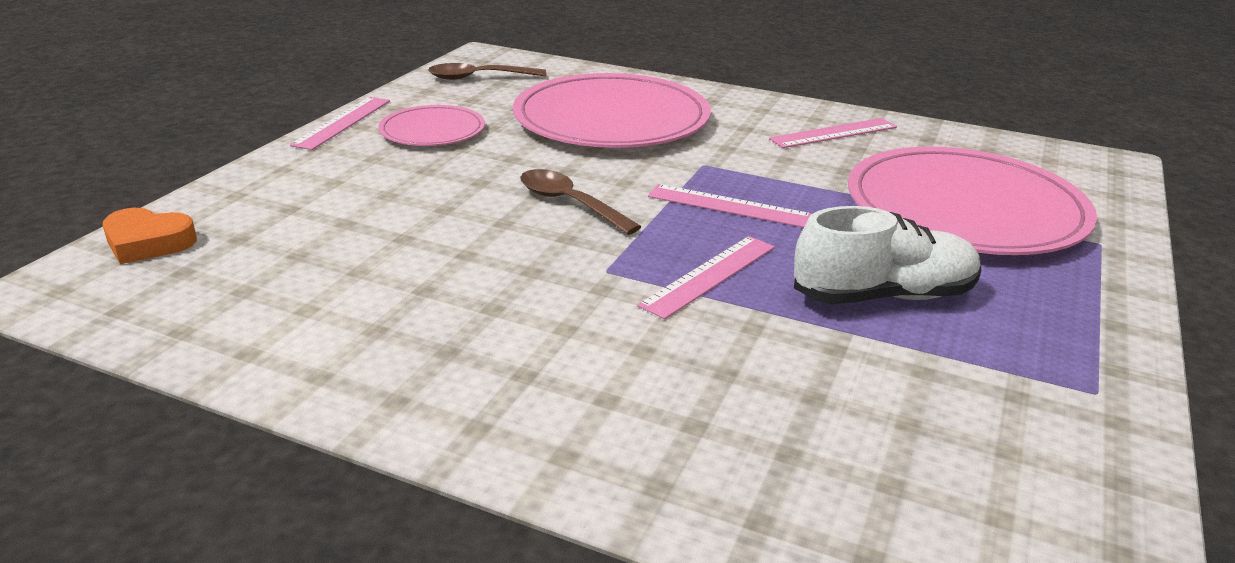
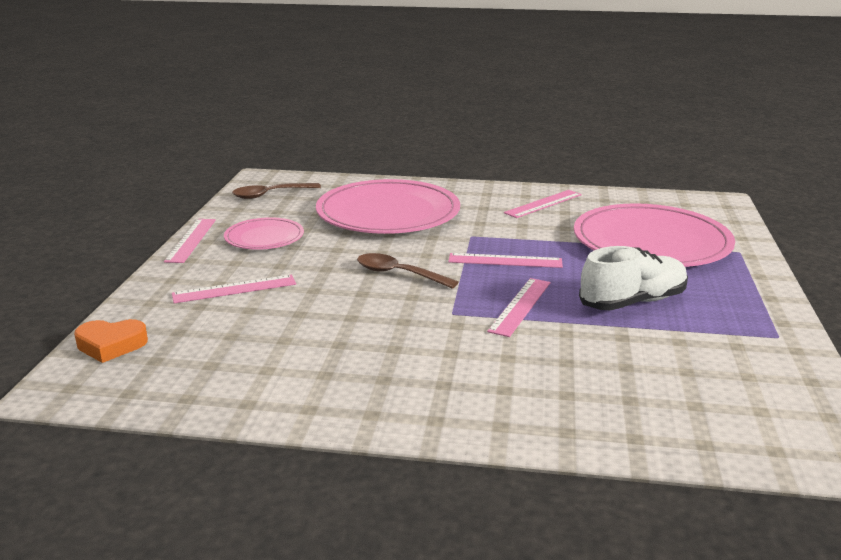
camera: 15 degrees left, 5 degrees down
none -> pink ruler [172,275,296,303]

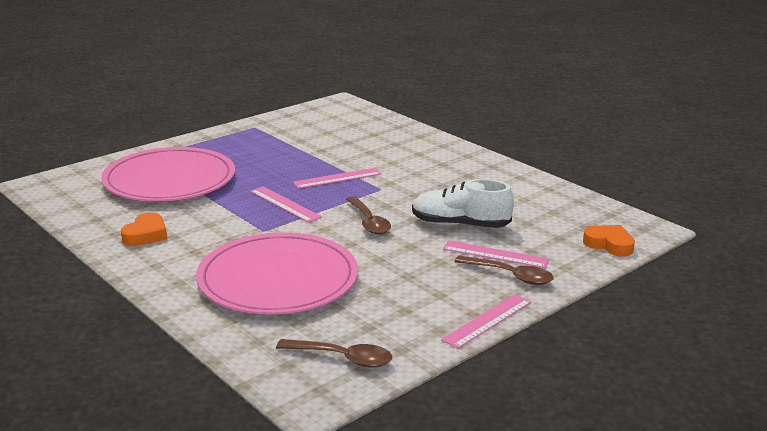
camera: 140 degrees left, 0 degrees up
pink plate [224,217,304,250] -> none
pink ruler [504,190,582,218] -> orange heart [121,213,167,246]
white shoe [579,246,688,310] -> white shoe moved to [412,179,514,228]
none -> brown spoon [454,255,554,285]

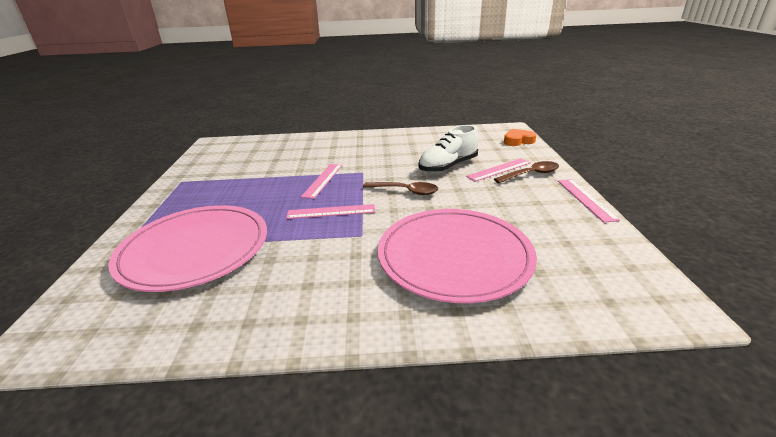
camera: 50 degrees left, 5 degrees up
orange heart [121,213,167,246] -> none
brown spoon [276,339,392,367] -> none

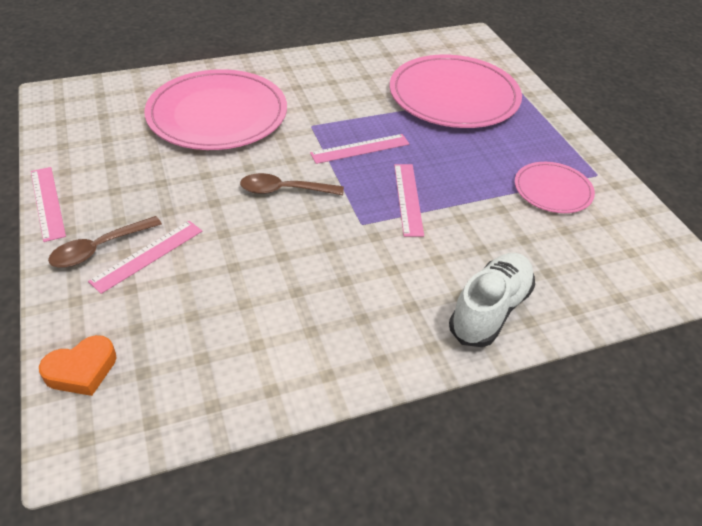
camera: 160 degrees right, 15 degrees up
white shoe [418,125,479,173] -> white shoe moved to [449,253,535,347]
none -> pink plate [515,162,595,213]

